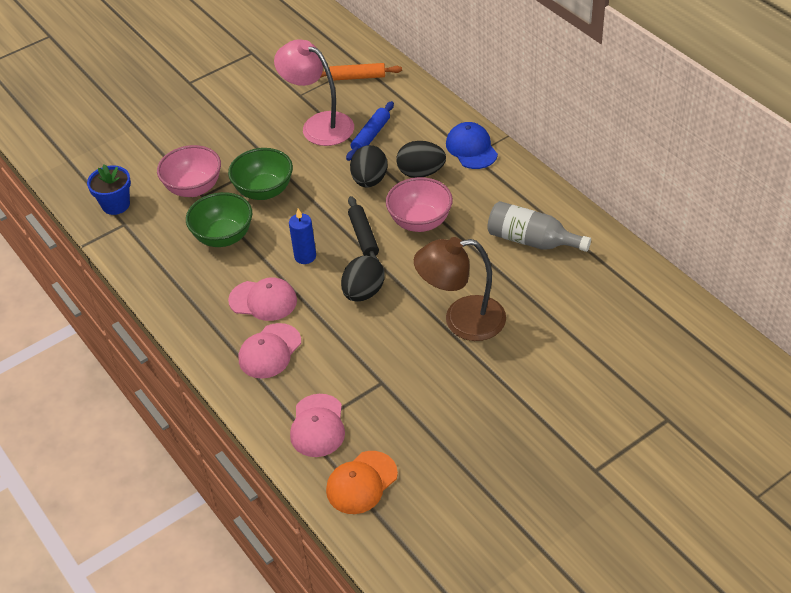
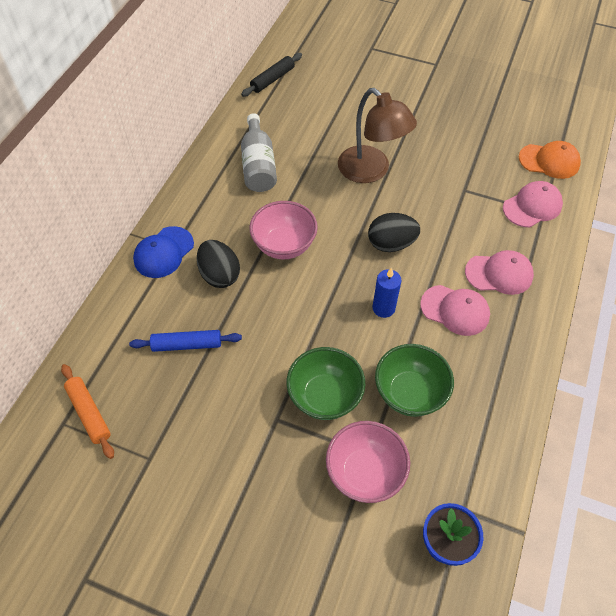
camera: 125 degrees left, 10 degrees up
pink cap [228,277,297,321] -> pink cap turned 135 degrees clockwise [420,285,490,336]
pink lamp [274,39,354,146] -> none
black rolling pin [348,196,379,261] -> black rolling pin moved to [241,53,302,97]
black egg [350,145,388,188] -> none

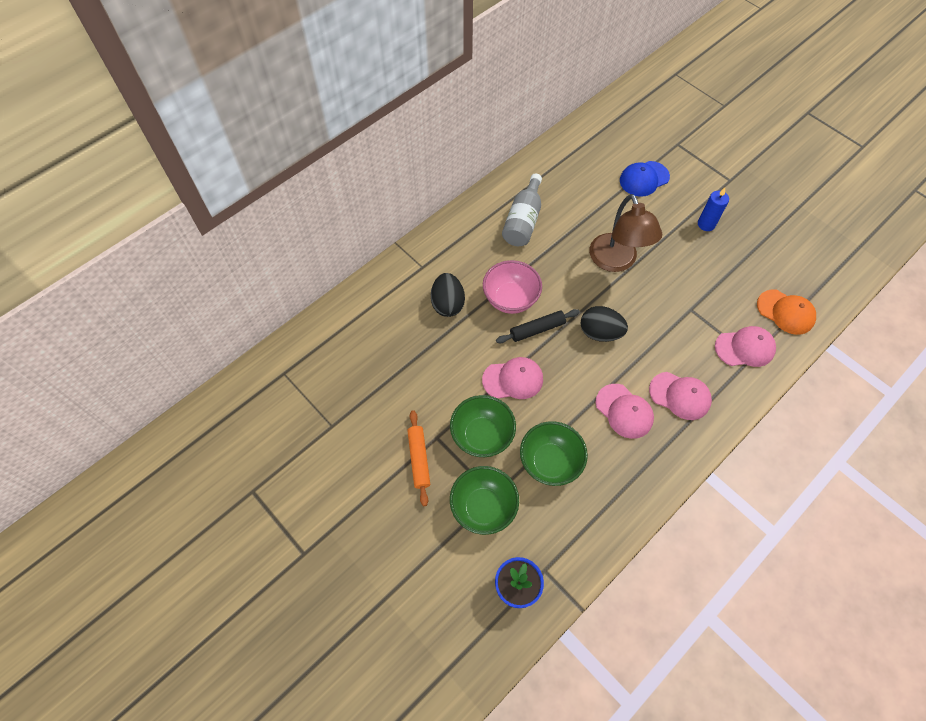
camera: 25 degrees right, 5 degrees up
orange rolling pin [61,364,114,459] -> orange rolling pin moved to [407,410,430,506]
blue rolling pin [129,330,242,352] -> none
blue cap [133,226,194,278] -> blue cap moved to [620,161,670,197]
black rolling pin [241,53,302,97] -> black rolling pin moved to [496,309,580,343]
pink bowl [326,421,410,503] -> green bowl [450,466,519,535]
blue candle [372,268,401,318] -> blue candle moved to [698,188,729,231]
none -> pink cap [482,357,543,399]

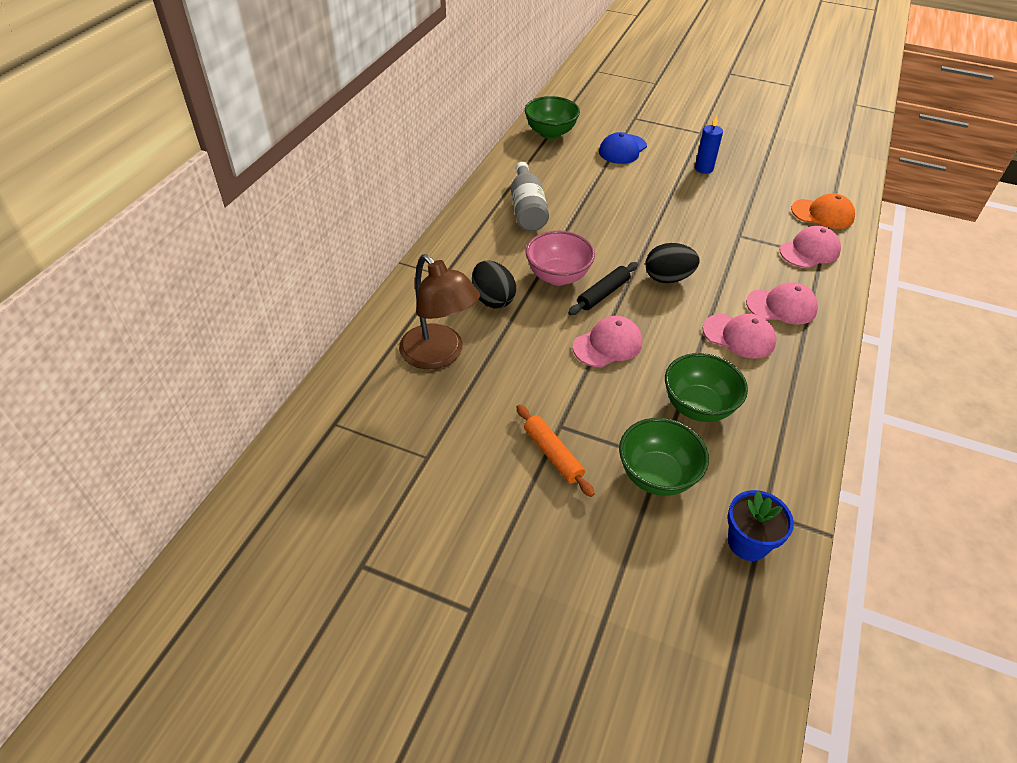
camera: 25 degrees left, 15 degrees down
green bowl [450,395,516,457] -> green bowl moved to [525,96,580,139]
brown lamp [589,194,662,272] -> brown lamp moved to [399,254,480,369]

